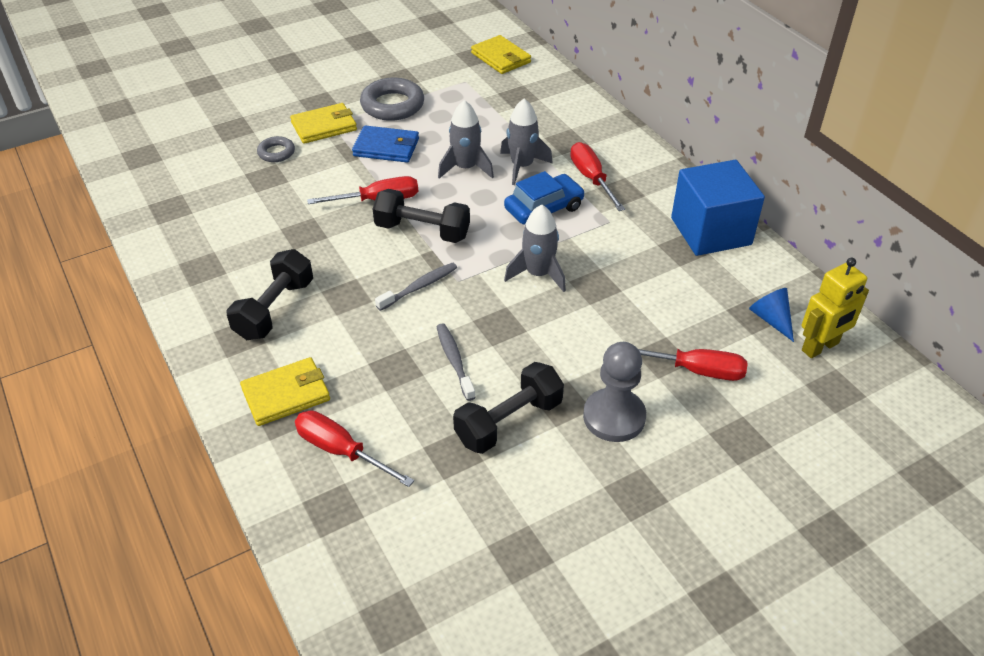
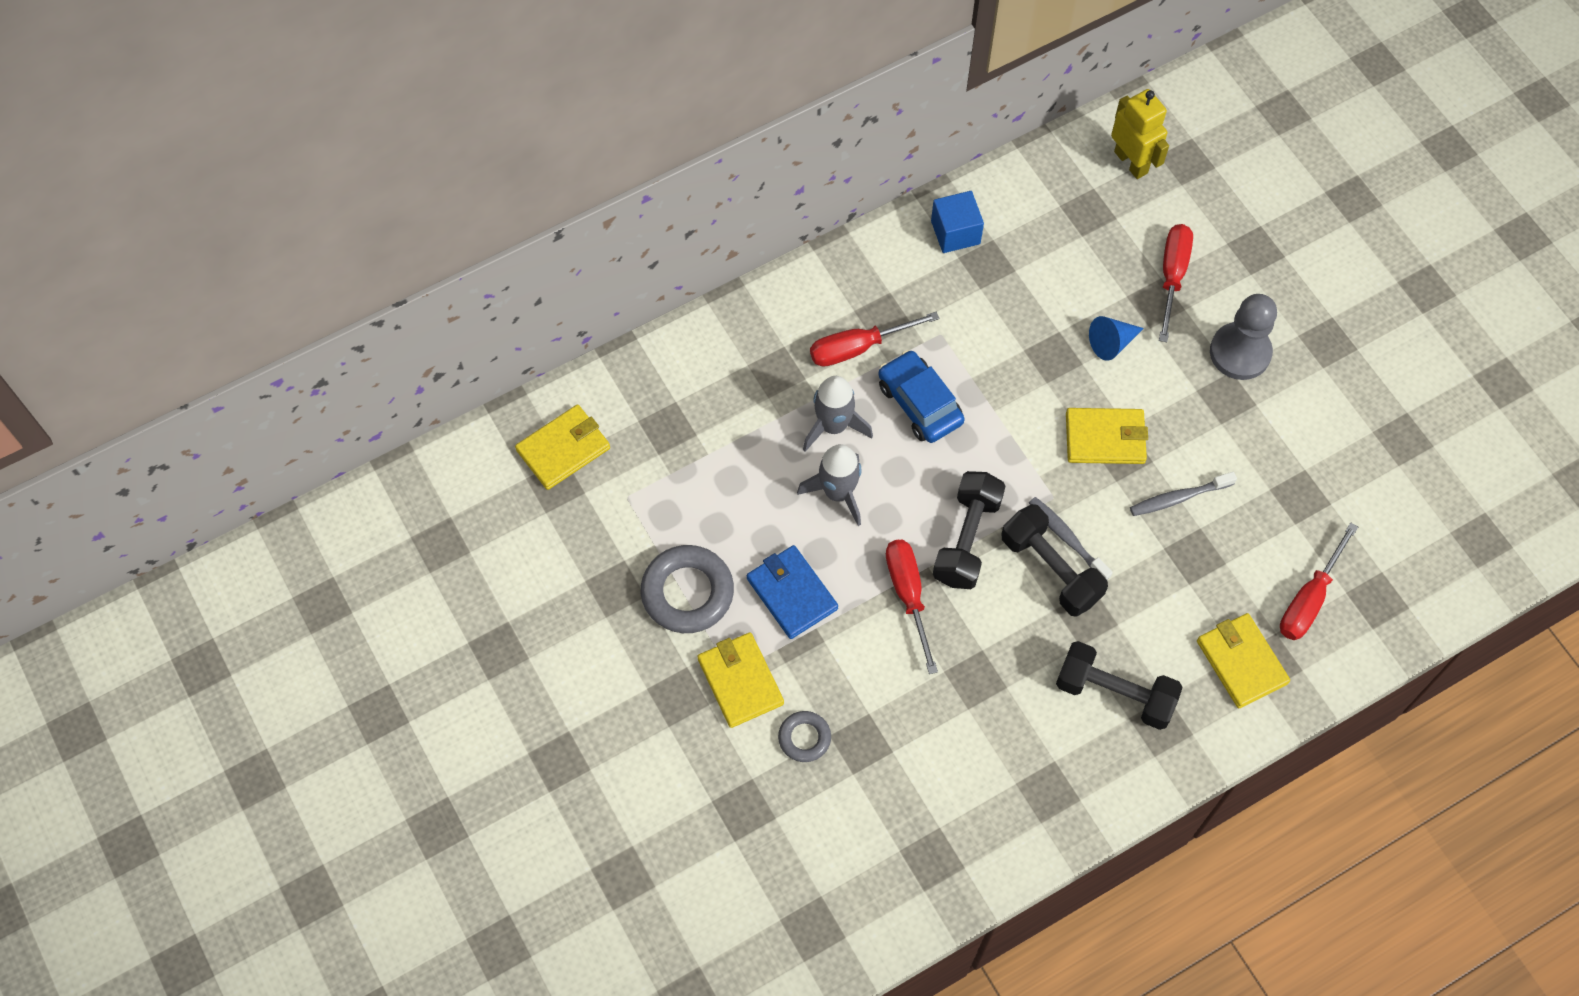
camera: 90 degrees left, 20 degrees up
blue wallet [352,125,419,163] -> blue wallet turned 45 degrees counterclockwise [747,545,838,639]
black dumbbell [453,362,564,454] -> black dumbbell moved to [1001,504,1108,617]
grey rocket [504,204,566,292] -> none
blue cube [671,160,765,256] -> blue cube [931,191,984,253], size x0.56
blue cone [749,288,794,342] -> blue cone moved to [1089,316,1144,361]
none -> yellow wallet [1066,408,1148,464]

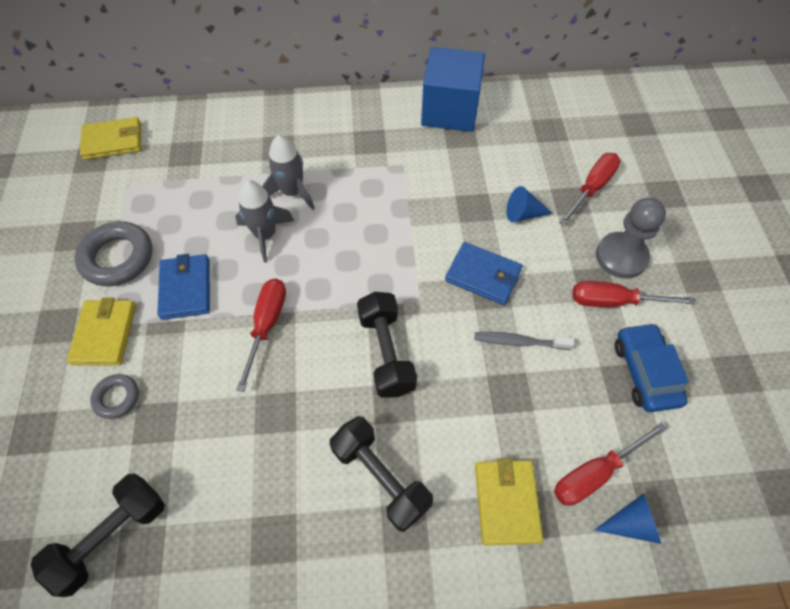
camera: 25 degrees right, 5 degrees down
red screwdriver [810,312,940,367] -> red screwdriver moved to [572,281,696,307]
blue car [878,350,965,443] -> blue car moved to [615,323,689,412]
blue cube [931,191,984,253] -> blue cube [421,47,485,132], size x1.77
black dumbbell [933,471,1006,589] -> black dumbbell moved to [31,473,165,597]
grey toothbrush [1029,497,1113,580] -> none
yellow wallet [1066,408,1148,464] -> blue wallet [445,242,522,305]
yellow robot [1111,89,1169,179] -> none
none -> blue cone [595,493,661,544]

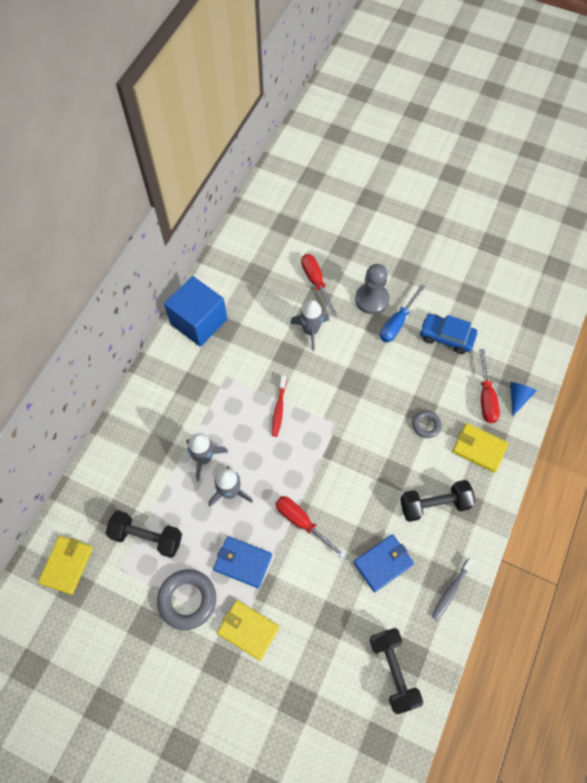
camera: 60 degrees left, 5 degrees up
grey ring [90,374,139,419] -> grey ring moved to [412,411,442,438]
black dumbbell [357,292,417,398] -> black dumbbell moved to [106,510,182,558]
blue wallet [445,242,522,305] -> blue wallet moved to [353,534,414,592]
grey toothbrush [474,332,575,350] -> grey toothbrush moved to [432,558,475,620]
blue cone [507,186,553,222] -> grey rocket [290,300,329,351]
red screwdriver [572,281,696,307] -> blue screwdriver [380,284,425,342]
none -> red toothbrush [272,375,287,437]

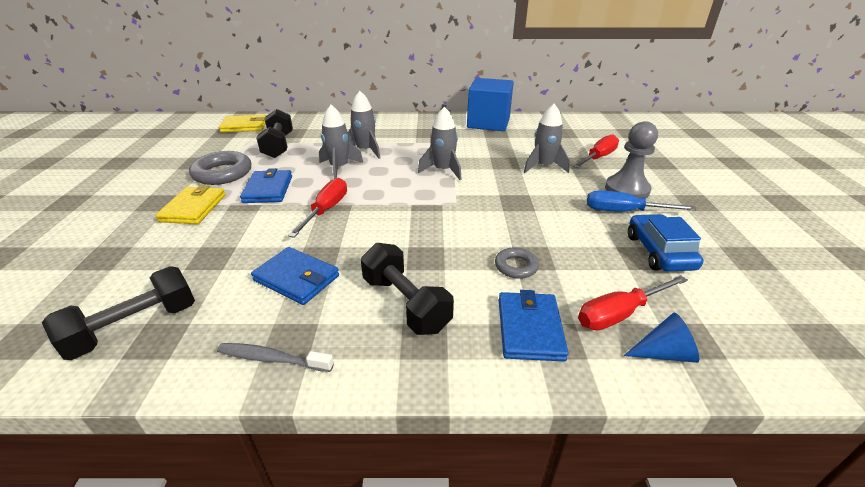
camera: 65 degrees right, 30 degrees down
red toothbrush [272,375,287,437] -> grey rocket [418,107,462,180]
yellow wallet [452,423,509,473] -> blue wallet [499,290,569,362]

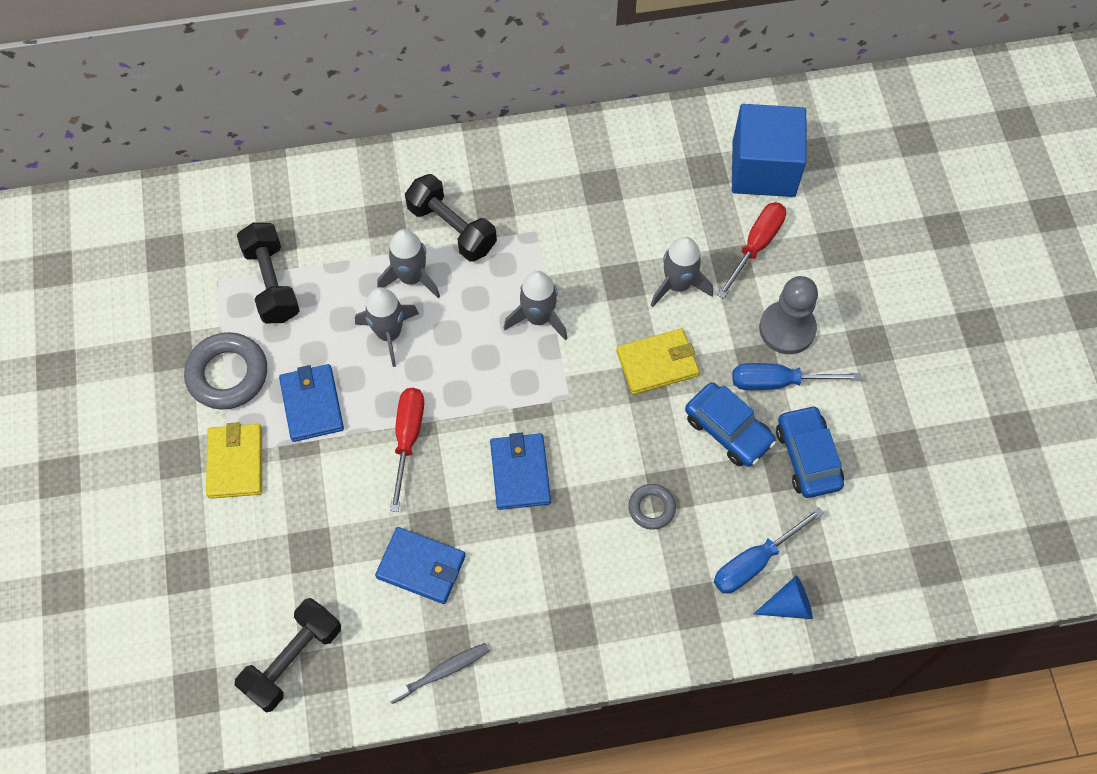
camera: 10 degrees left, 30 degrees up
grey toothbrush [217,343,334,372] -> grey toothbrush turned 150 degrees clockwise [387,643,490,704]
yellow wallet [219,114,266,133] -> yellow wallet moved to [616,328,699,395]
black dumbbell [361,243,454,335] -> black dumbbell moved to [405,174,497,262]
blue cube [467,78,514,131] -> blue cube moved to [732,104,807,197]
blue wallet [499,290,569,362] -> blue wallet moved to [490,433,551,510]
red screwdriver [578,275,688,331] -> blue screwdriver [714,507,824,594]
none -> blue car [685,382,776,467]

